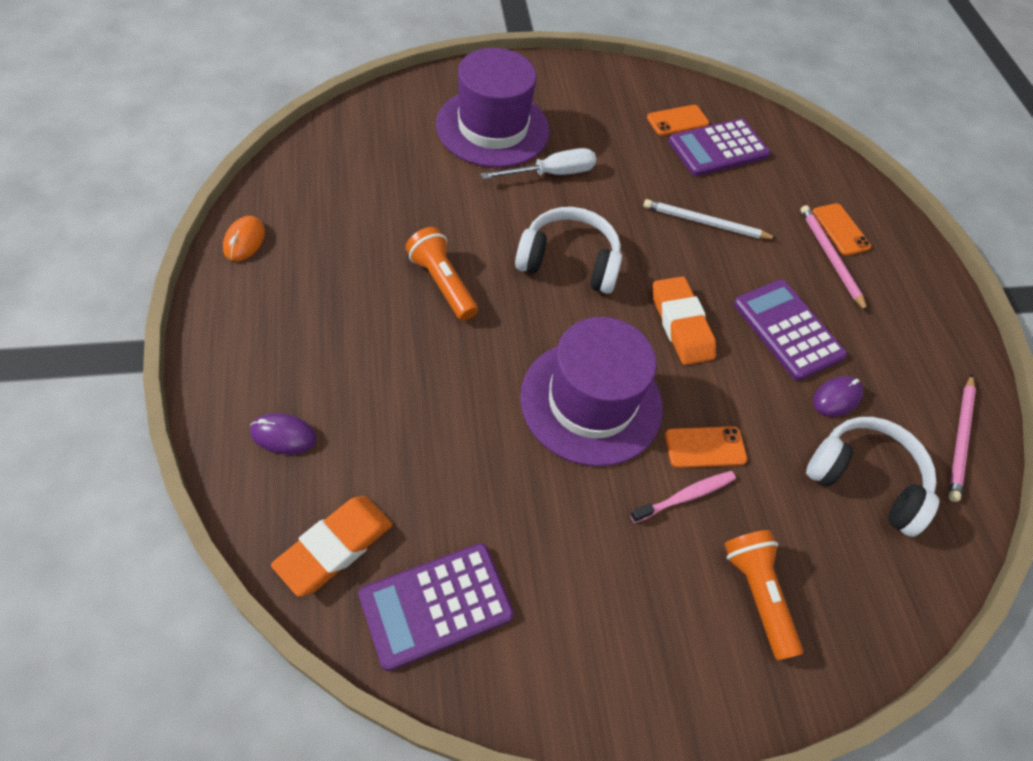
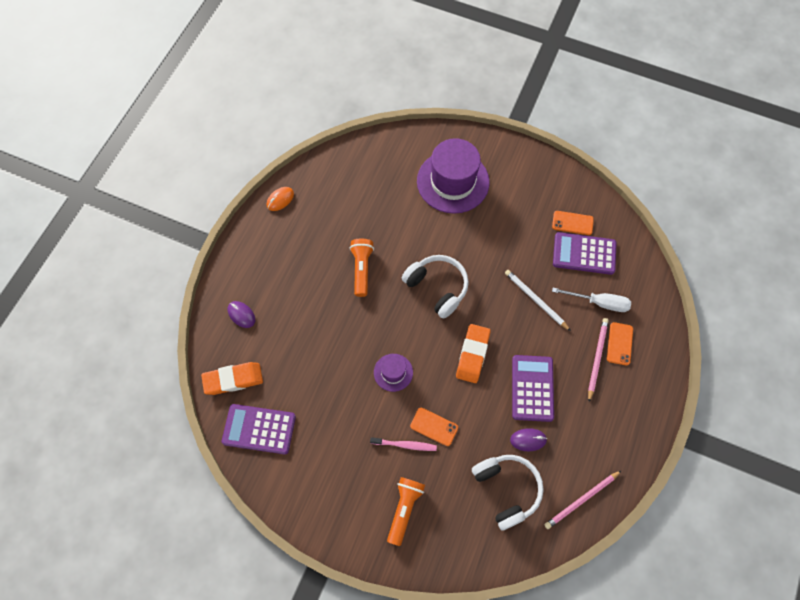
camera: 40 degrees right, 10 degrees up
white screwdriver [481,148,596,179] -> white screwdriver moved to [552,288,631,312]
purple hat [520,317,663,467] -> purple hat [374,354,413,392], size x0.49

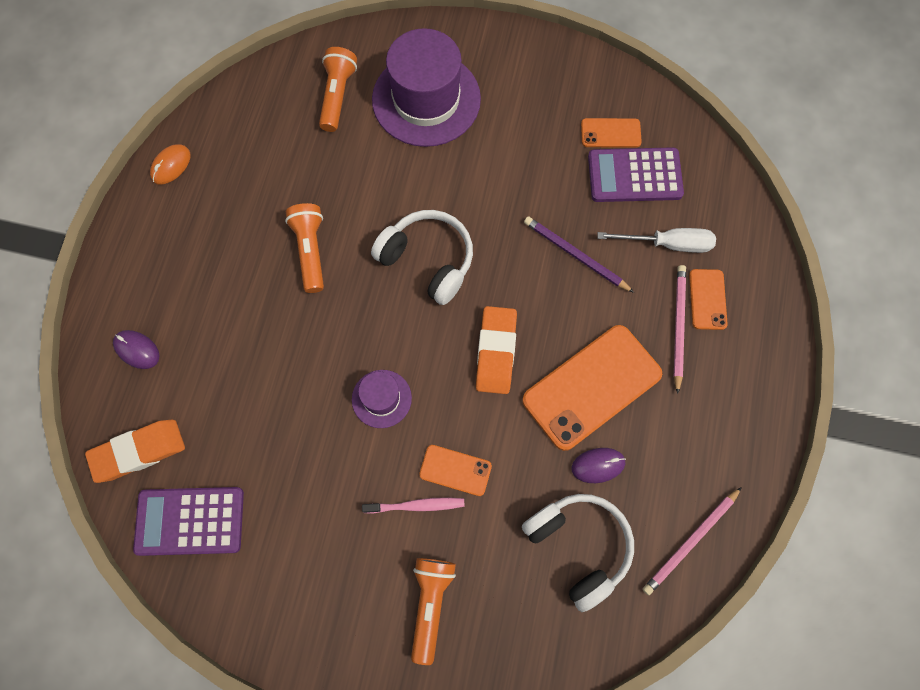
camera: 10 degrees left, 5 degrees up
white pencil [505,270,571,331] -> purple pencil [524,216,634,293]
purple calculator [512,355,554,422] -> orange phone [522,325,662,451]
none -> orange flashlight [319,47,357,132]

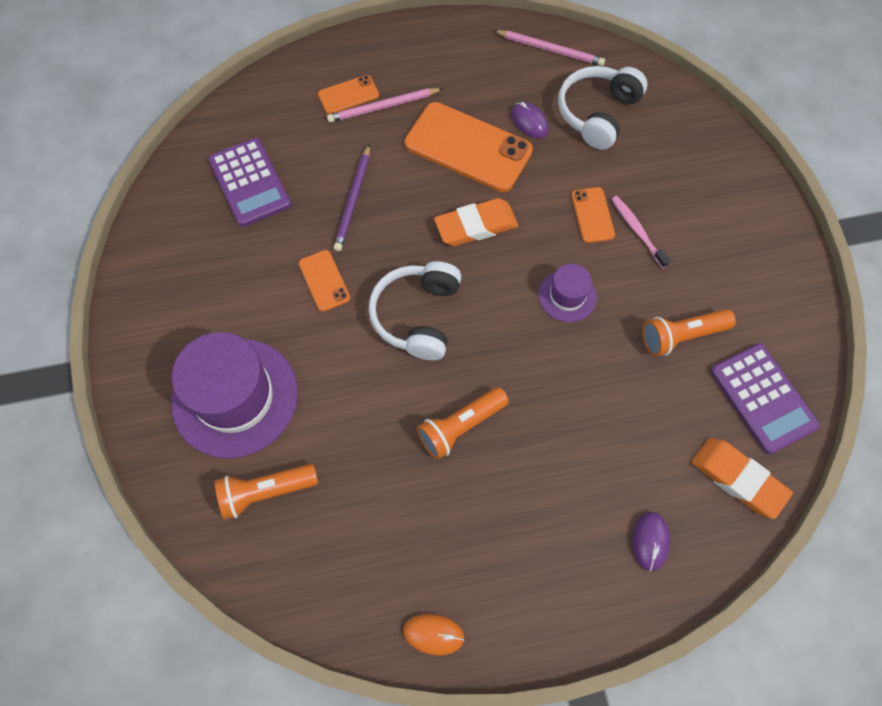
camera: 115 degrees left, 5 degrees down
orange flashlight [411,558,456,665] -> orange flashlight moved to [642,309,736,356]
orange phone [581,118,642,148] -> orange phone moved to [299,250,350,312]
white screwdriver [597,228,716,253] -> none

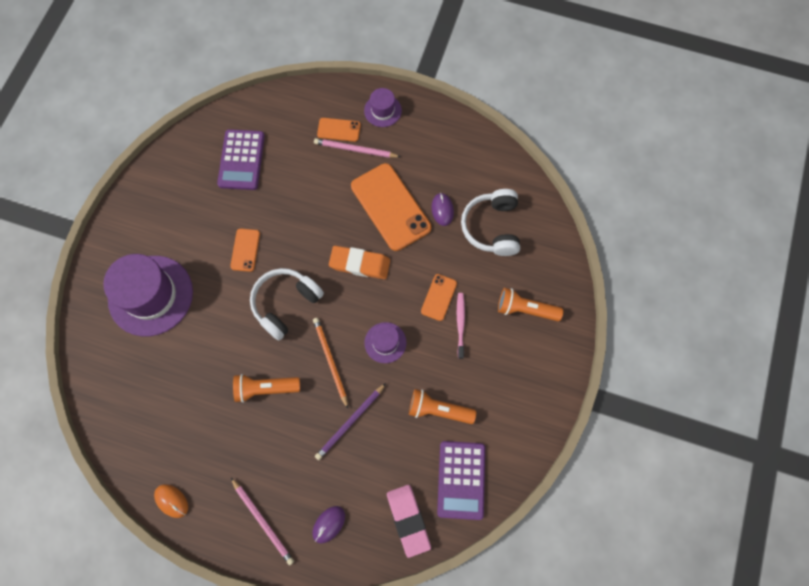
camera: 30 degrees right, 5 degrees up
orange flashlight [215,464,318,519] -> orange flashlight moved to [498,288,563,321]
purple pencil [333,144,370,251] -> purple pencil moved to [315,383,386,460]
pink pencil [493,30,605,66] -> pink pencil moved to [231,478,294,565]
white headphones [558,66,647,150] -> white headphones turned 60 degrees counterclockwise [461,189,520,256]
orange eraser [692,438,793,519] -> pink eraser [387,485,431,558]
none -> orange pencil [313,318,348,409]
none -> purple hat [364,88,402,127]

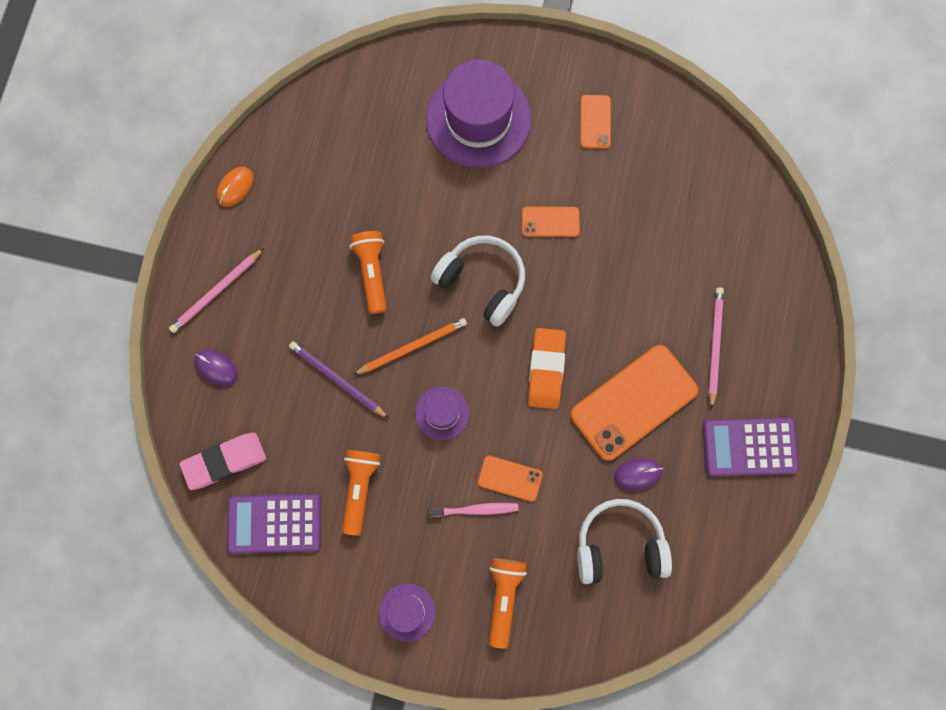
camera: 85 degrees right, 5 degrees up
purple calculator [217,129,265,190] -> purple calculator moved to [703,417,799,476]
orange phone [317,118,361,142] -> orange phone moved to [580,95,611,149]
purple hat [364,88,402,127] -> purple hat moved to [379,583,436,642]

